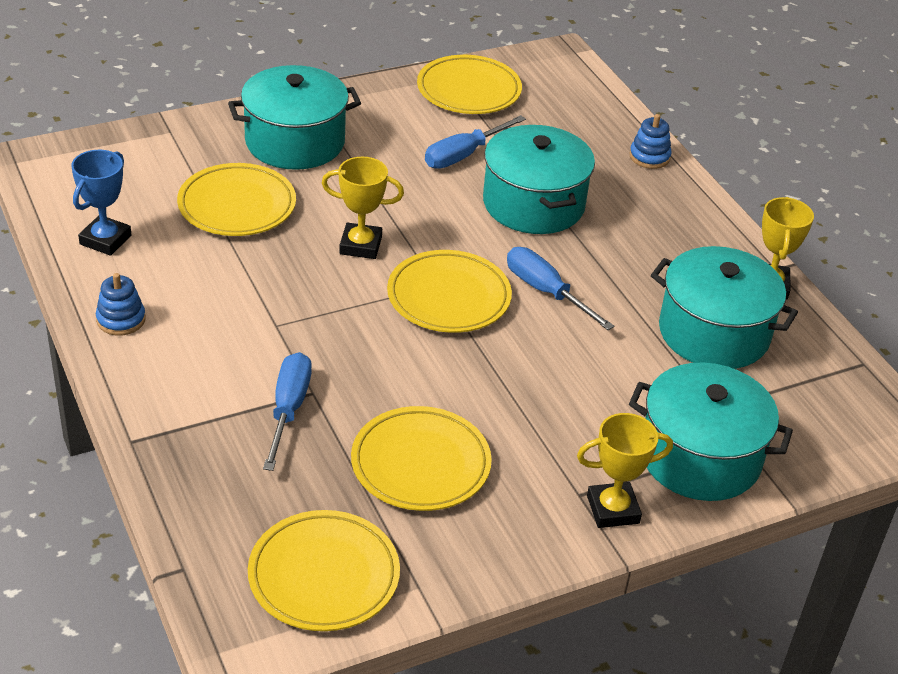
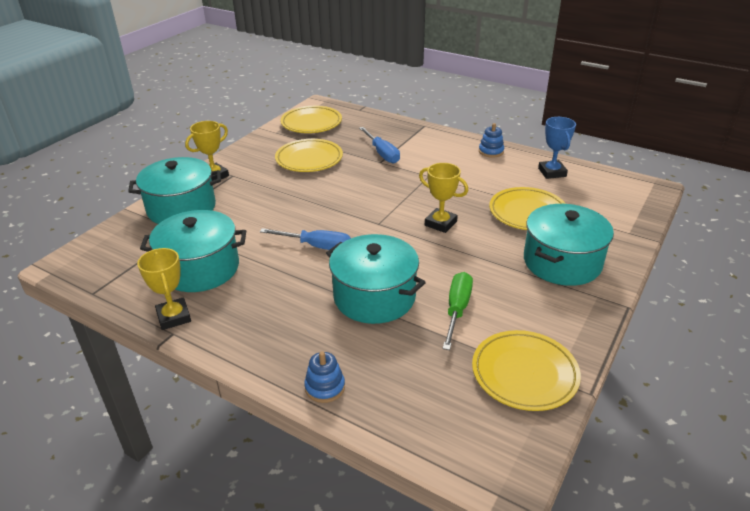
camera: 150 degrees right, 5 degrees down
yellow trophy [322,157,404,259] -> yellow trophy turned 60 degrees clockwise [419,163,468,233]
yellow plate [387,250,512,333] -> none
blue screwdriver [425,115,526,169] -> green screwdriver [443,272,473,350]

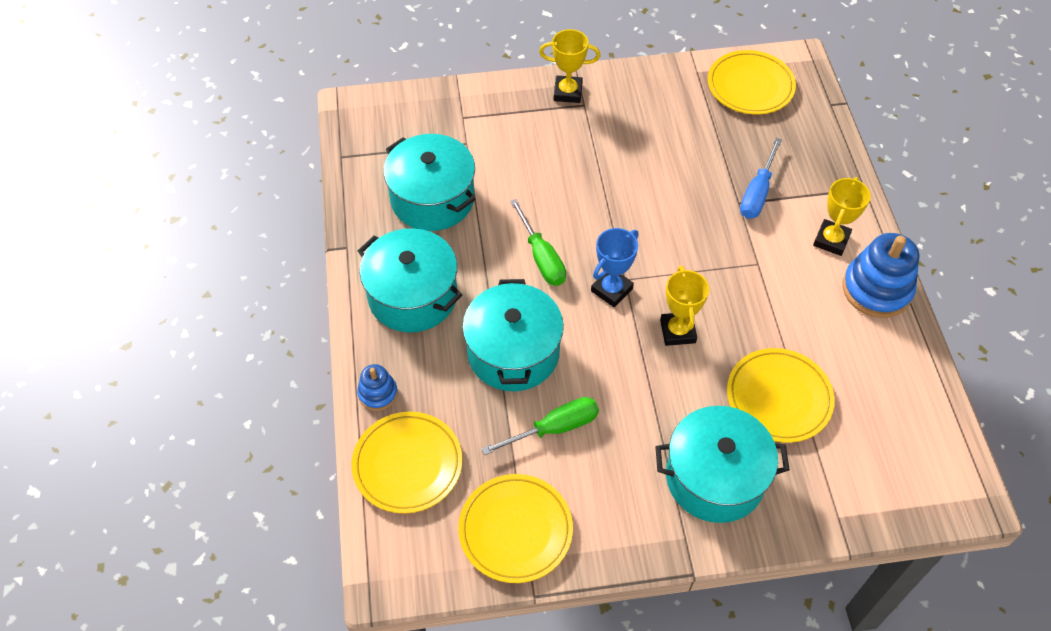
camera: 50 degrees right, 20 degrees up
turquoise pot [128,157,221,224] -> turquoise pot moved to [358,228,462,332]
yellow trophy [137,248,191,330] -> yellow trophy moved to [813,177,871,256]
blue screwdriver [260,228,351,250] -> green screwdriver [510,199,566,286]
yellow plate [275,139,343,172] -> yellow plate moved to [352,412,462,513]
blue stacking toy [479,123,504,158] -> blue stacking toy [842,233,919,318], size x1.86
blue trophy [538,117,576,179] -> blue trophy moved to [591,228,639,307]

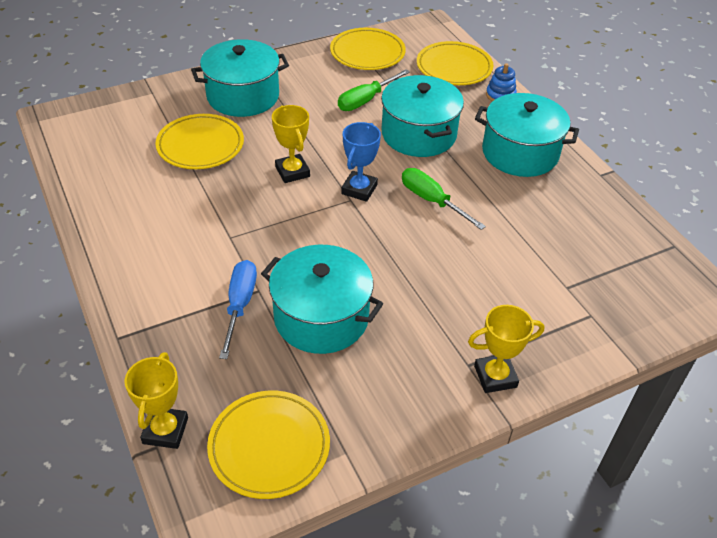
camera: 160 degrees right, 10 degrees down
turquoise pot [383,134,476,231] -> turquoise pot moved to [261,245,383,354]
yellow trophy [813,177,871,256] -> yellow trophy moved to [125,352,188,449]
blue stacking toy [842,233,919,318] -> none

